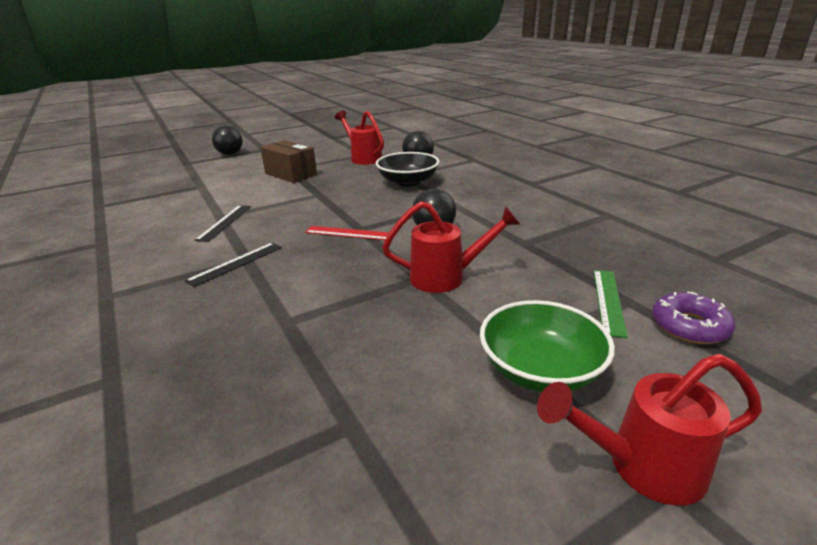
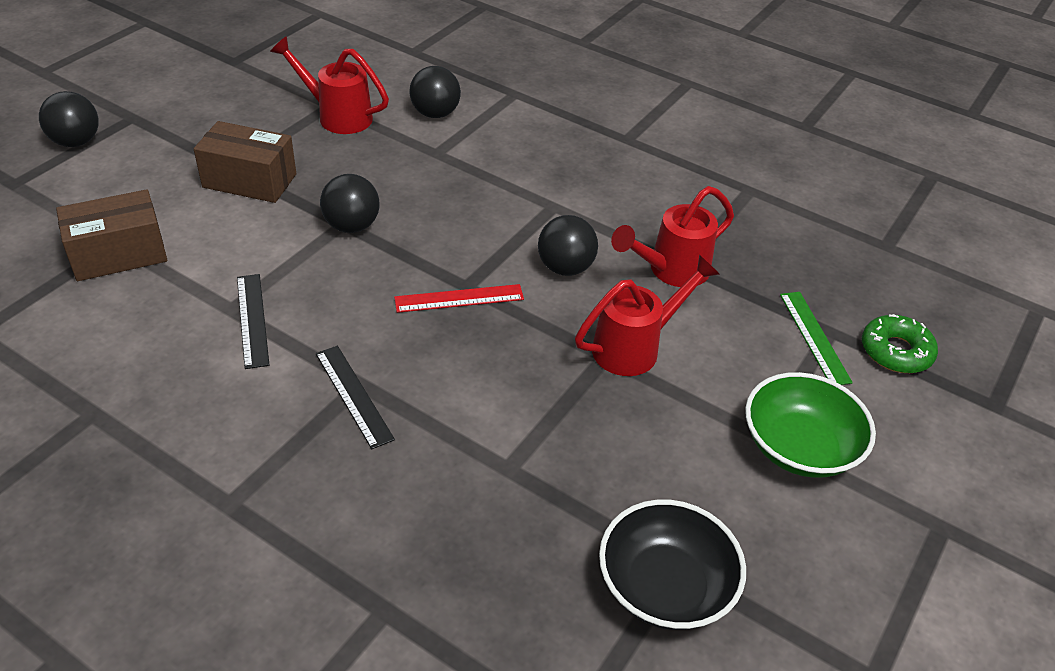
camera: 30 degrees left, 15 degrees up
black ruler [185,243,282,287] -> black ruler turned 45 degrees counterclockwise [316,346,395,449]
black bowl [376,152,439,187] -> black bowl moved to [599,499,746,630]
red watering can [537,354,762,506] -> red watering can moved to [611,186,734,287]
purple donut [652,291,735,344] -> green donut [862,314,938,373]
none -> brown box [56,189,167,281]
none -> black ball [320,174,380,233]

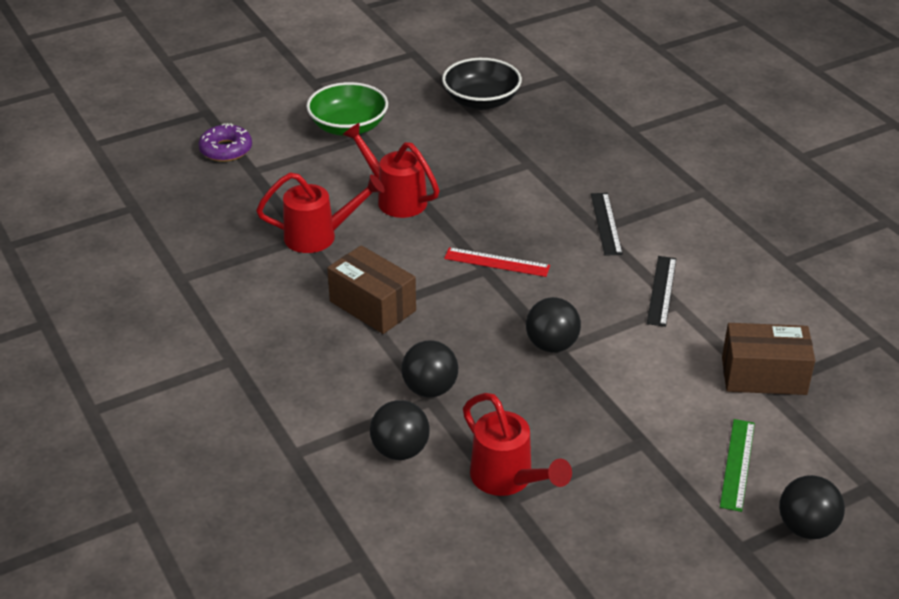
camera: 150 degrees left, 5 degrees down
brown box [194,121,296,203] -> brown box moved to [327,245,416,334]
black ball [538,215,598,276] -> black ball moved to [401,340,458,397]
red watering can [575,255,720,376] -> red watering can turned 45 degrees clockwise [343,123,440,218]
green ruler [780,292,853,385] -> green ruler moved to [720,419,755,512]
green donut [862,314,938,373] -> purple donut [198,123,252,162]

